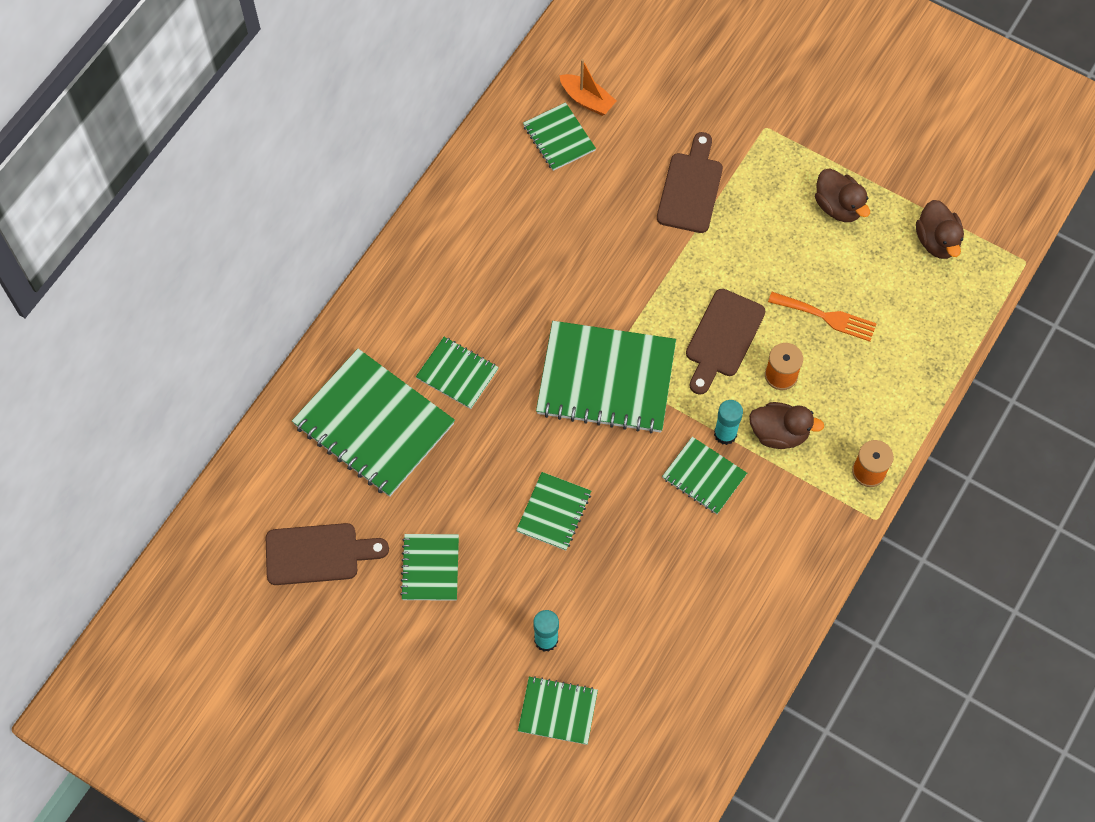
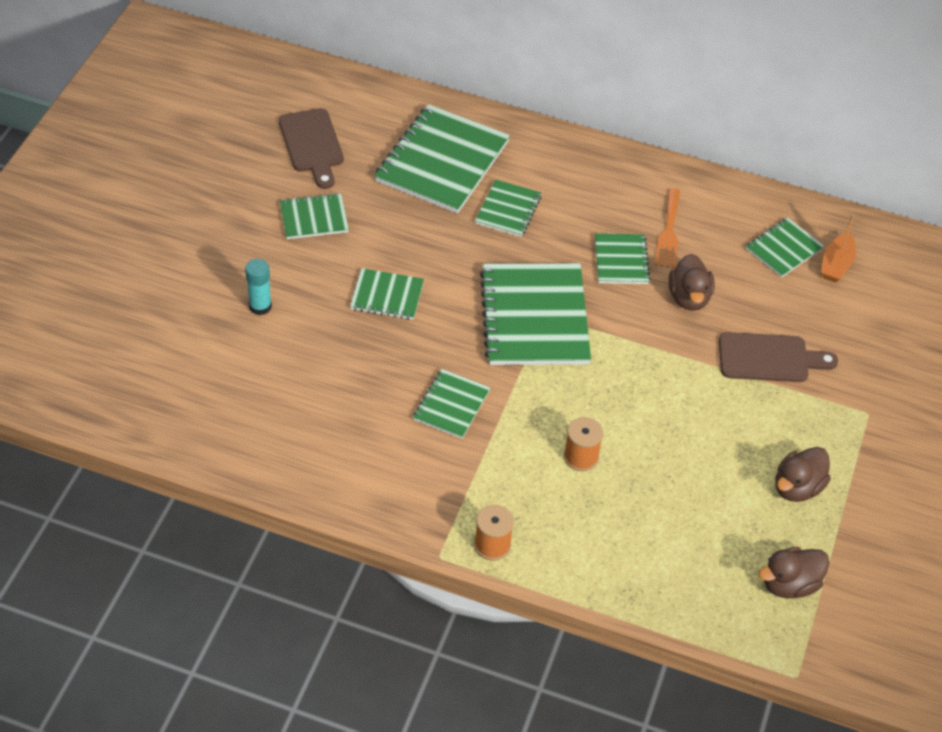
camera: 75 degrees right, 15 degrees down
green notebook [518,676,598,745] -> green notebook moved to [595,233,651,284]
brown cutting board [686,289,766,395] -> none
turquoise glue stick [714,400,743,445] -> none
brown duck [749,402,824,449] -> brown duck moved to [669,254,714,311]
orange fork [768,292,877,342] -> orange fork moved to [655,188,680,268]

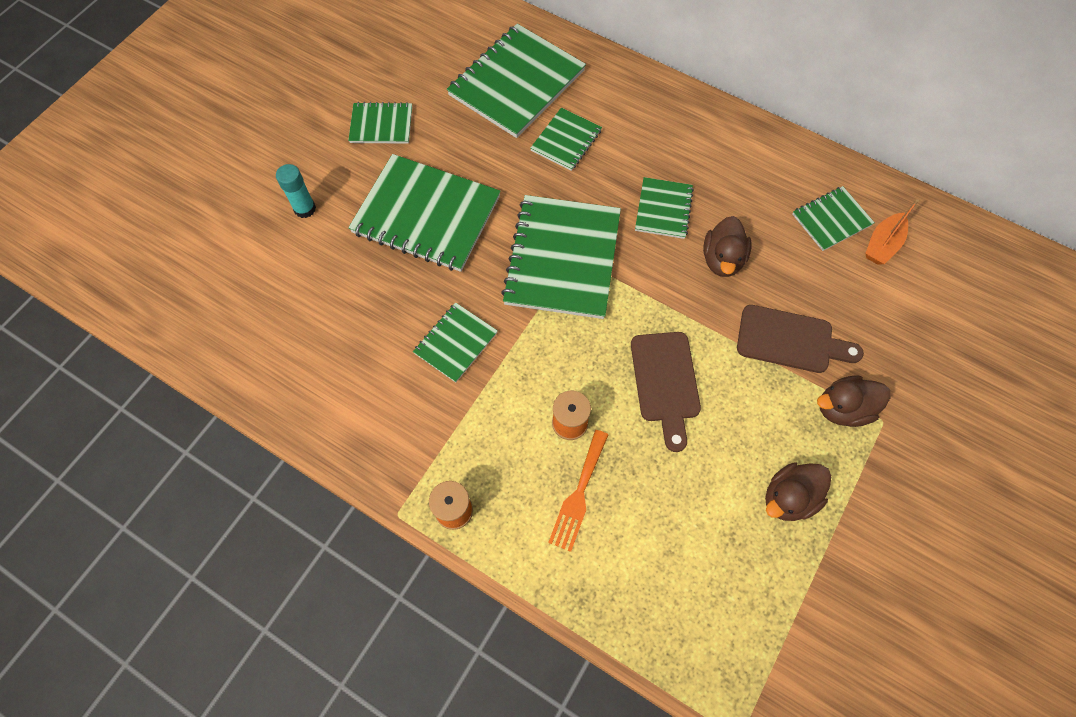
camera: 15 degrees right, 15 degrees up
brown cutting board [279,108,344,189] -> brown cutting board moved to [631,332,701,452]
green notebook [350,268,424,320] -> green notebook [348,154,501,272], size x1.93
orange fork [655,188,680,268] -> orange fork moved to [548,430,608,552]
brown duck [759,547,830,598] -> brown duck moved to [817,376,890,427]

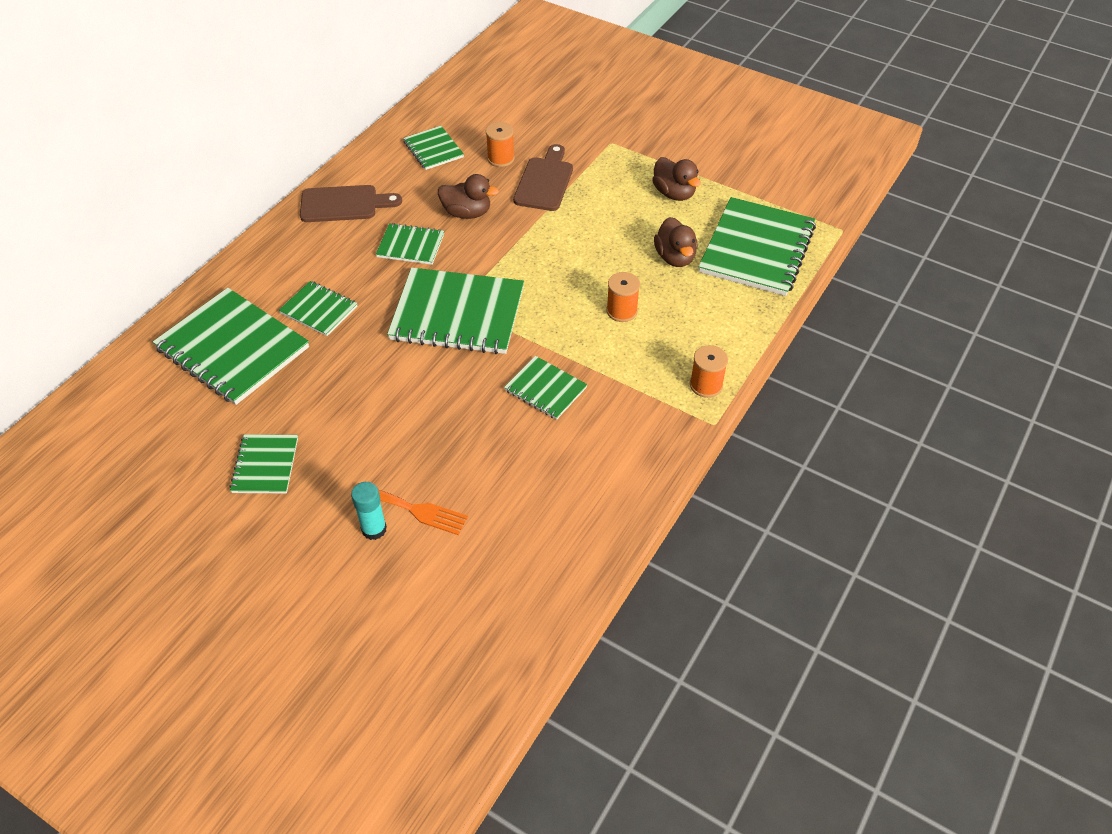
camera: 90 degrees left, 15 degrees down
green notebook [348,154,501,272] -> green notebook moved to [698,197,816,296]
orange fork [548,430,608,552] -> orange fork moved to [355,483,468,535]
brown cutting board [631,332,701,452] -> brown cutting board moved to [300,185,402,222]
brown duck [817,376,890,427] -> brown duck moved to [654,217,698,267]
orange boat [865,199,919,265] -> none
none -> orange spool [486,122,515,167]

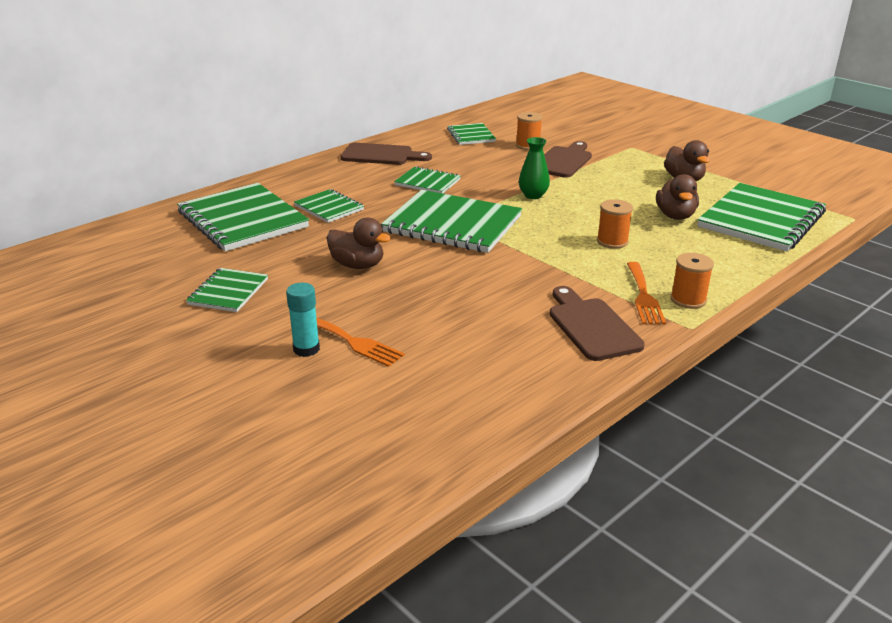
camera: 15 degrees right, 20 degrees down
brown duck [438,174,499,219] -> brown duck moved to [327,217,391,269]
green notebook [504,356,587,420] -> none
none -> green vase [519,137,550,199]
none -> brown cutting board [549,286,645,361]
none -> orange fork [627,262,666,325]

